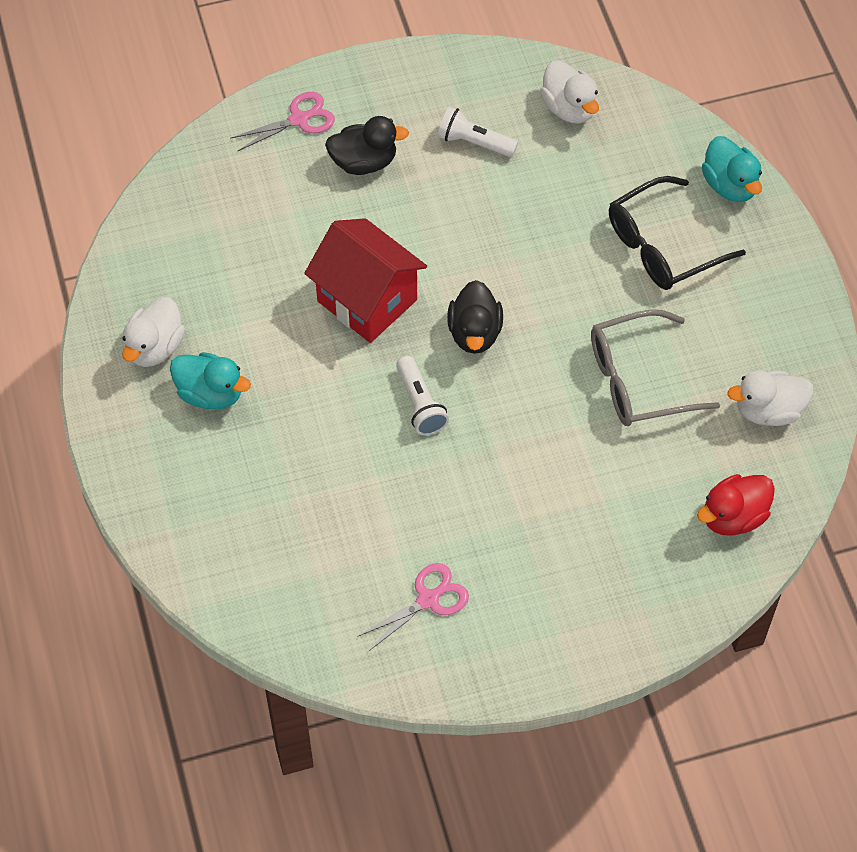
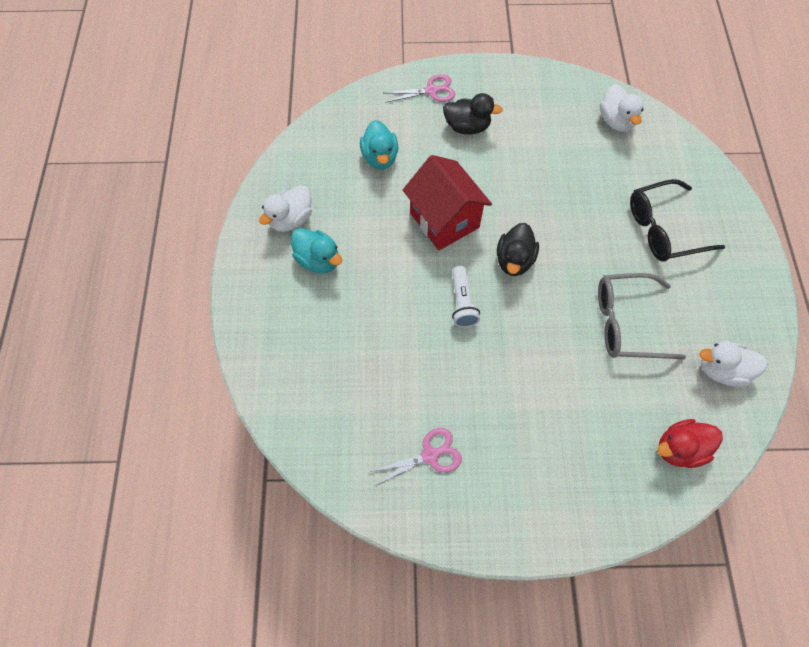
camera: 15 degrees right, 5 degrees up
white flashlight [438,107,518,157] -> none
turquoise duck [702,136,762,202] -> turquoise duck moved to [360,120,398,170]

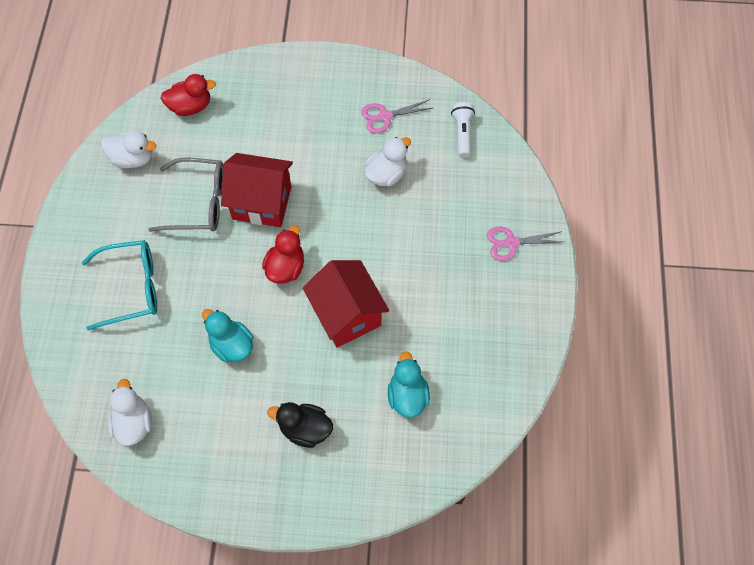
camera: 175 degrees left, 0 degrees up
white duck [259,185,312,232] -> white duck moved to [364,137,411,186]
turquoise duck [291,228,343,273] -> turquoise duck moved to [202,309,254,363]
pink scissors [385,74,455,103] -> pink scissors moved to [487,226,564,261]
white flashlight [452,266,480,328] -> white flashlight moved to [451,102,475,158]
black duck [497,223,539,276] -> red duck [262,225,304,284]
black glasses [630,179,725,261] -> turquoise glasses [82,240,157,331]
none -> red house [221,153,293,227]

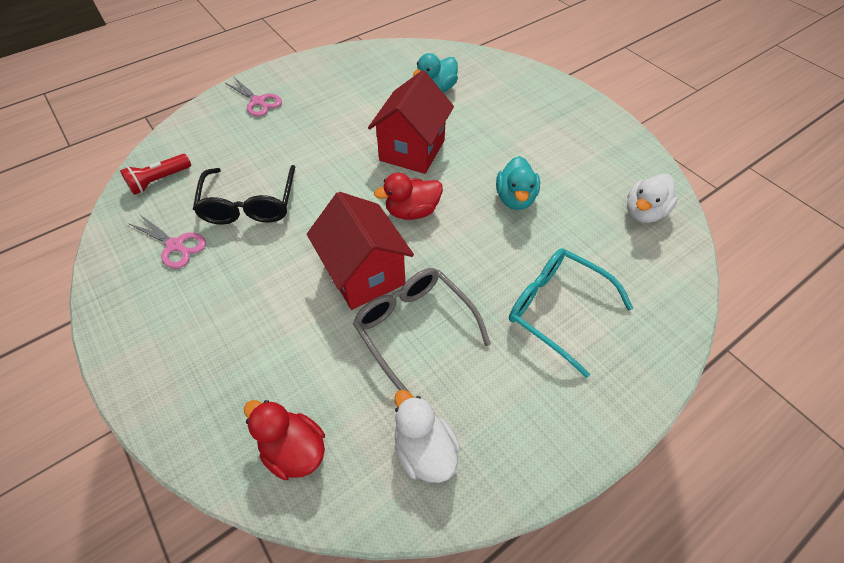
camera: 130 degrees left, 10 degrees down
black duck [267,402,333,448] -> none
white duck [364,137,411,186] -> black glasses [193,165,295,225]
white flashlight [451,102,475,158] -> red flashlight [120,154,191,195]

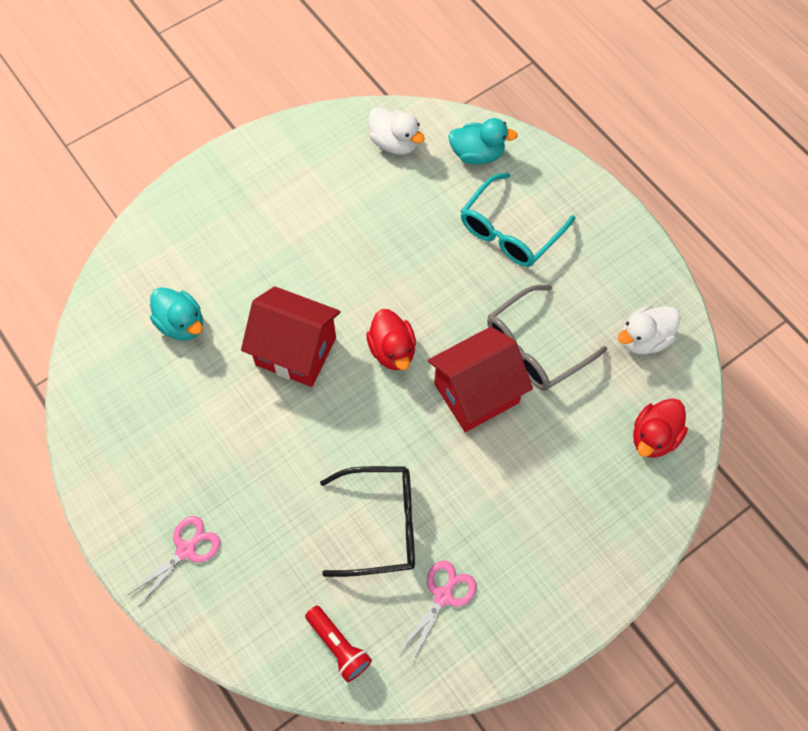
camera: 90 degrees left, 10 degrees up
turquoise duck [496,156,540,210] -> turquoise duck moved to [448,118,518,165]

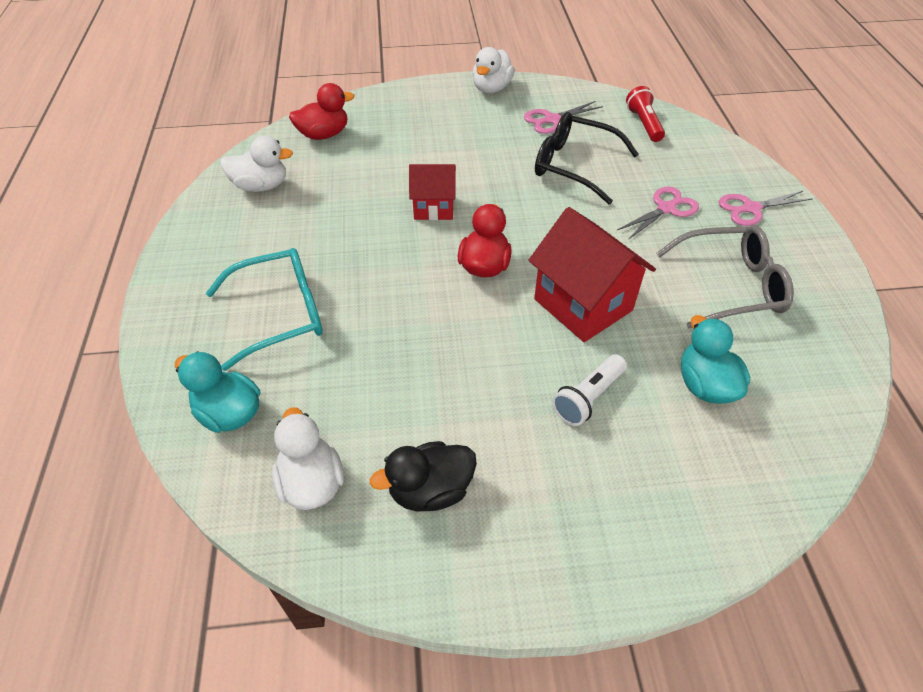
camera: 150 degrees left, 15 degrees down
red house [428,327,533,432] -> red house [409,164,456,220], size x0.60
grey glasses [487,285,607,391] -> grey glasses moved to [656,225,794,329]
none -> black duck [370,441,477,511]
none -> white duck [472,47,515,93]
none -> white flashlight [552,354,627,426]
none -> pink scissors [617,187,699,240]

